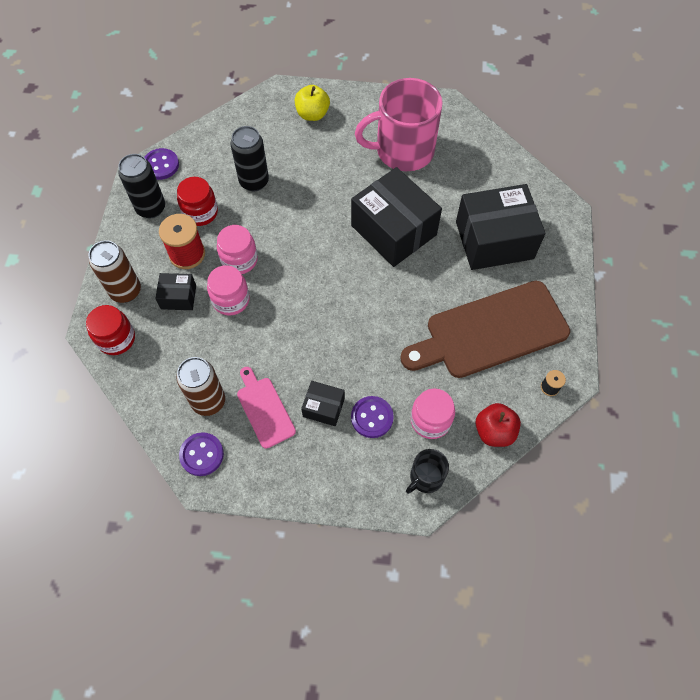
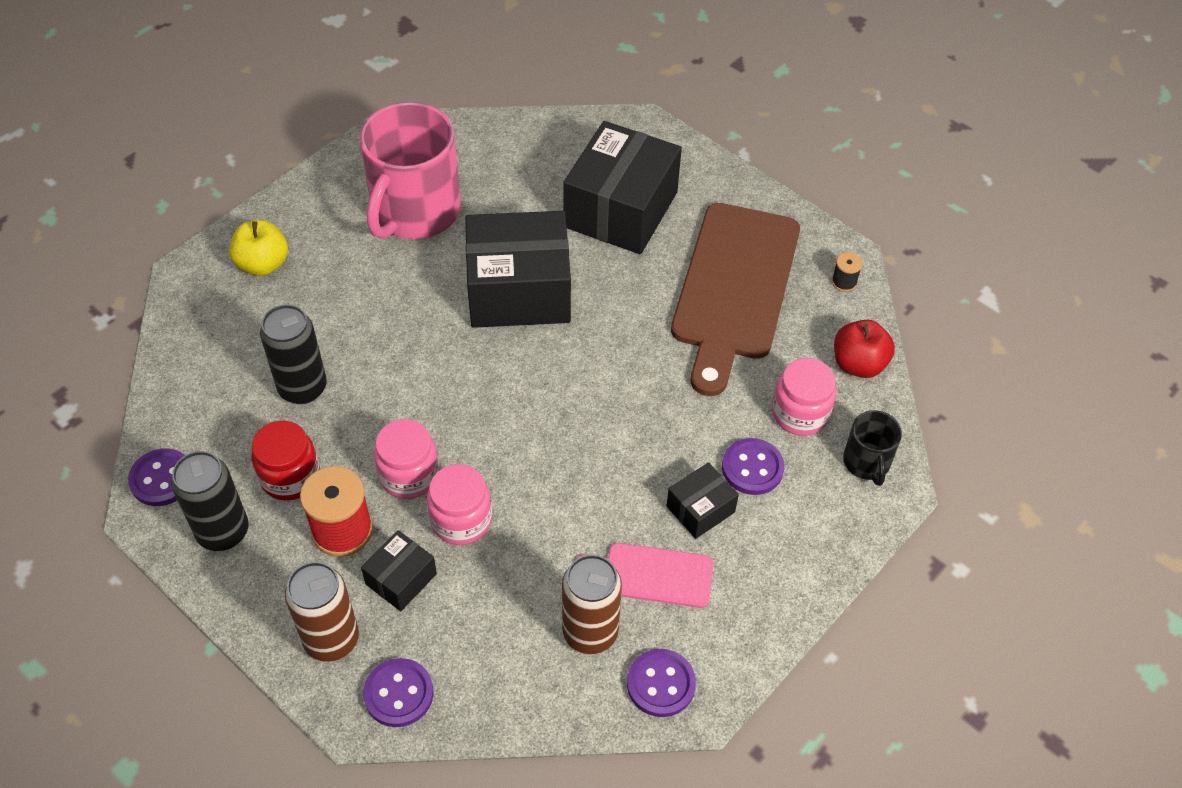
camera: 55 degrees left, 10 degrees down
red jar [86,305,135,355] -> purple button [363,658,434,727]

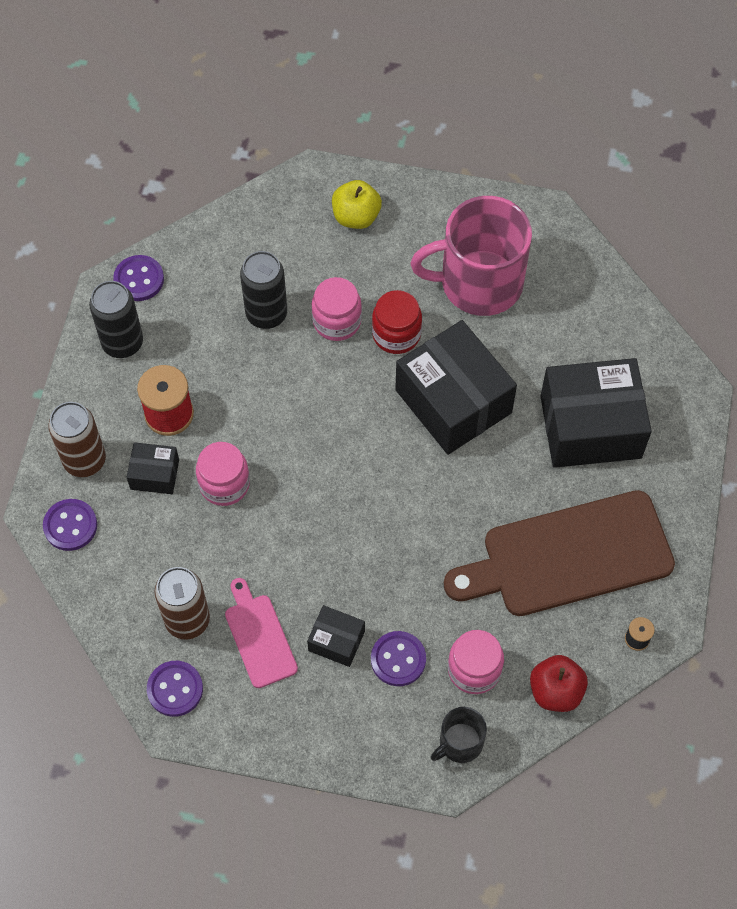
camera: 60 degrees right, 10 degrees up
red jar [252,421,320,501] -> red jar moved to [372,290,422,354]
pink jar [374,419,439,499] -> pink jar moved to [311,277,362,341]

